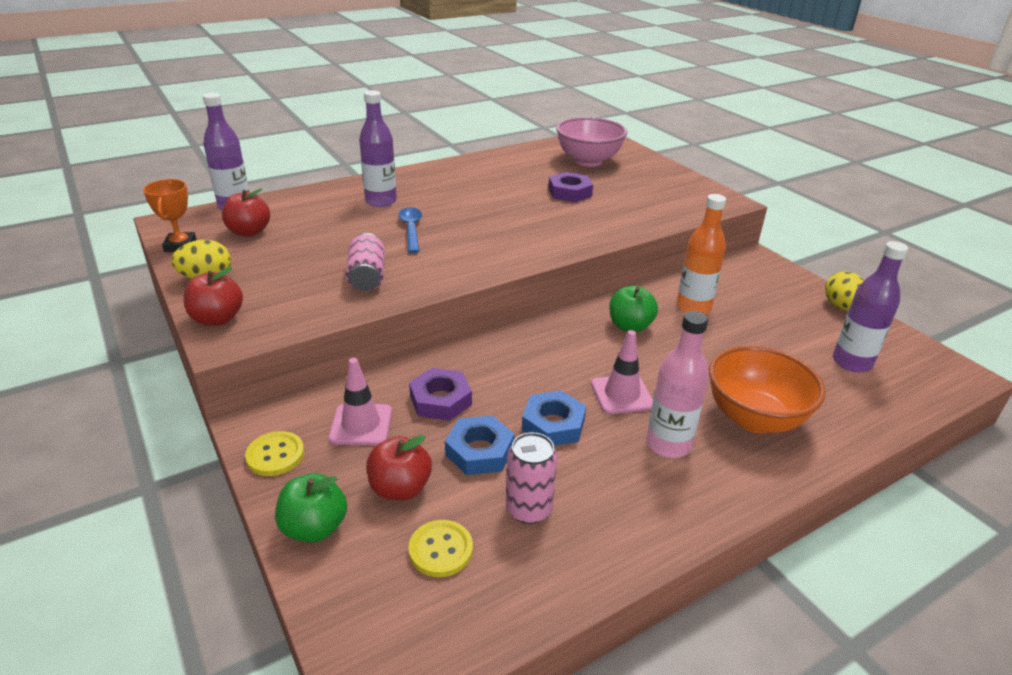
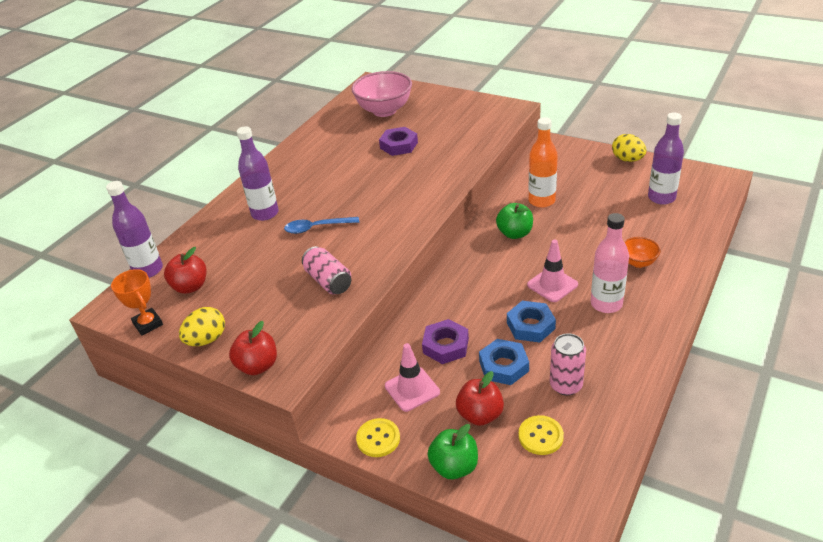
camera: 25 degrees left, 5 degrees up
blue spoon [398,207,422,253] -> blue spoon turned 60 degrees counterclockwise [284,217,359,234]
orange bowl [709,346,826,433] -> orange bowl [624,237,661,268], size x0.51

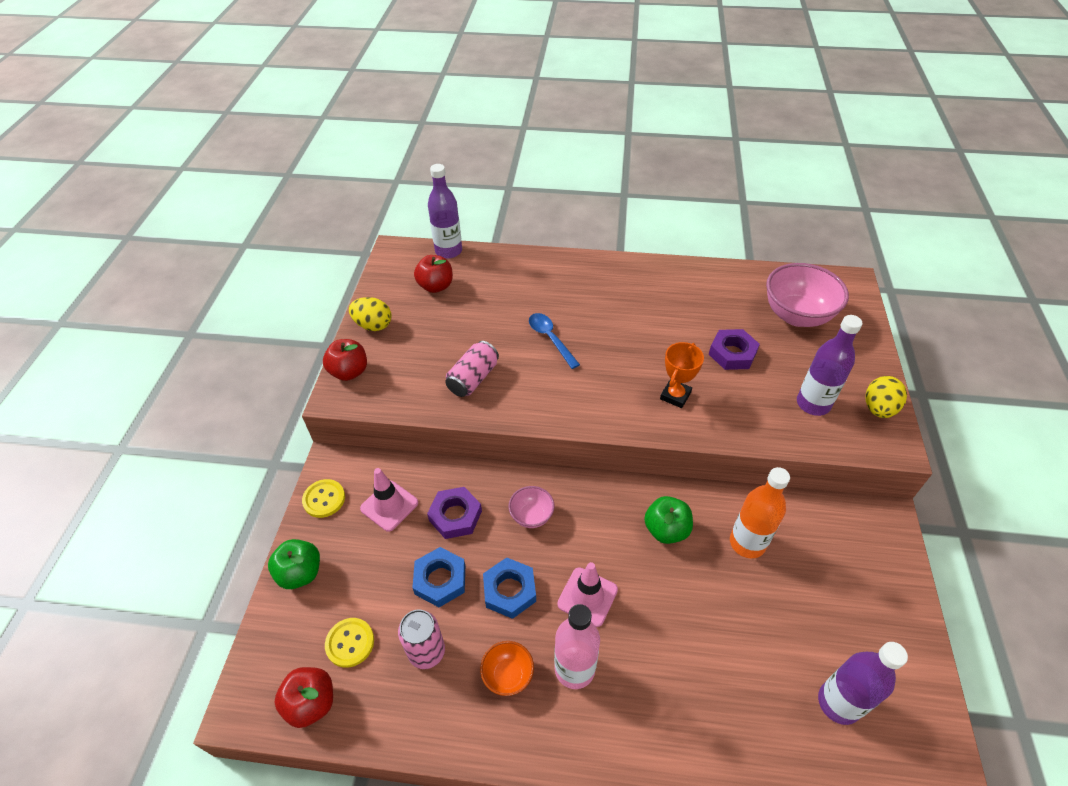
camera: 65 degrees right, 10 degrees up
orange trophy [111,269,163,336] -> orange trophy moved to [660,342,704,408]
purple bottle [237,126,279,221] -> purple bottle moved to [797,315,862,416]
red apple [456,371,504,426] -> red apple moved to [274,667,333,728]
yellow egg [612,134,646,162] -> yellow egg moved to [866,376,907,418]
orange bowl [624,237,661,268] -> orange bowl moved to [480,641,534,696]
none -> pink bowl [509,486,554,528]

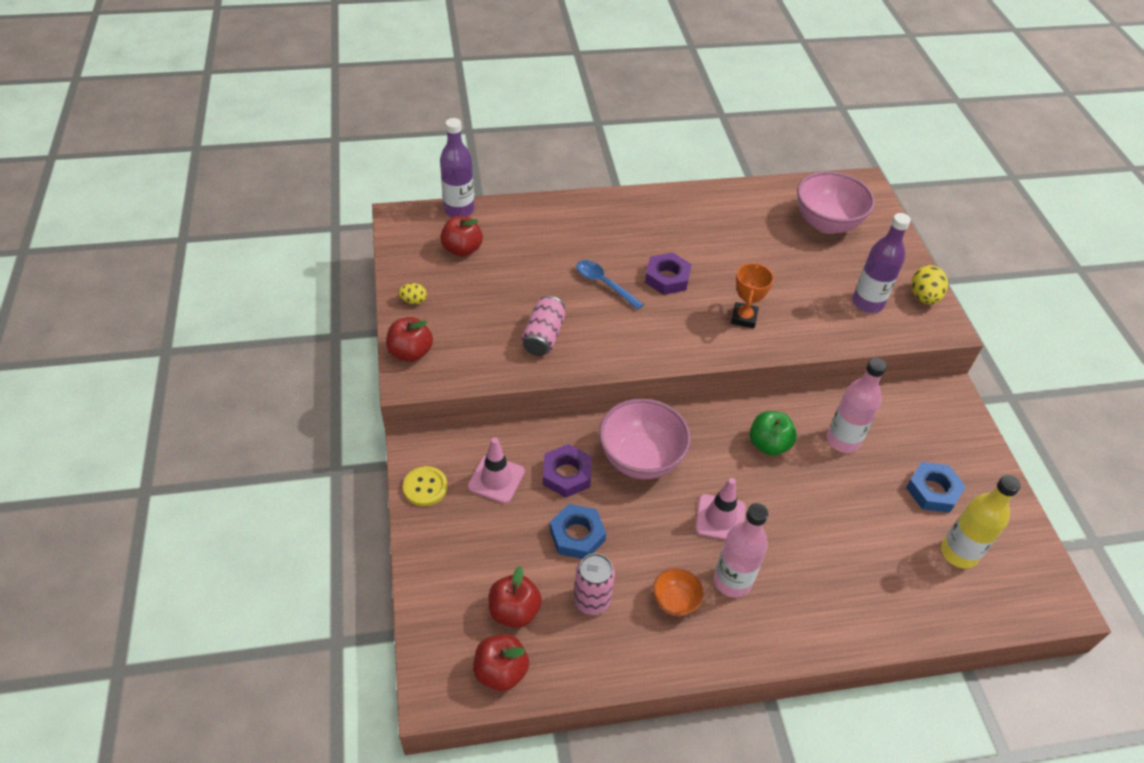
camera: 20 degrees left, 0 degrees up
green apple [268,539,320,589] -> none
yellow button [325,618,374,668] -> red apple [489,566,542,628]
yellow egg [349,297,391,331] -> yellow egg [398,283,427,304], size x0.60
blue nut [483,557,536,619] -> blue nut moved to [906,462,966,513]
pink bowl [509,486,554,528] -> pink bowl [599,398,691,479], size x1.97
purple nut [709,329,760,370] -> purple nut moved to [645,252,692,295]
orange bottle [730,467,790,558] -> pink bottle [827,358,887,453]
purple bottle [818,642,908,725] -> yellow bottle [941,475,1021,569]

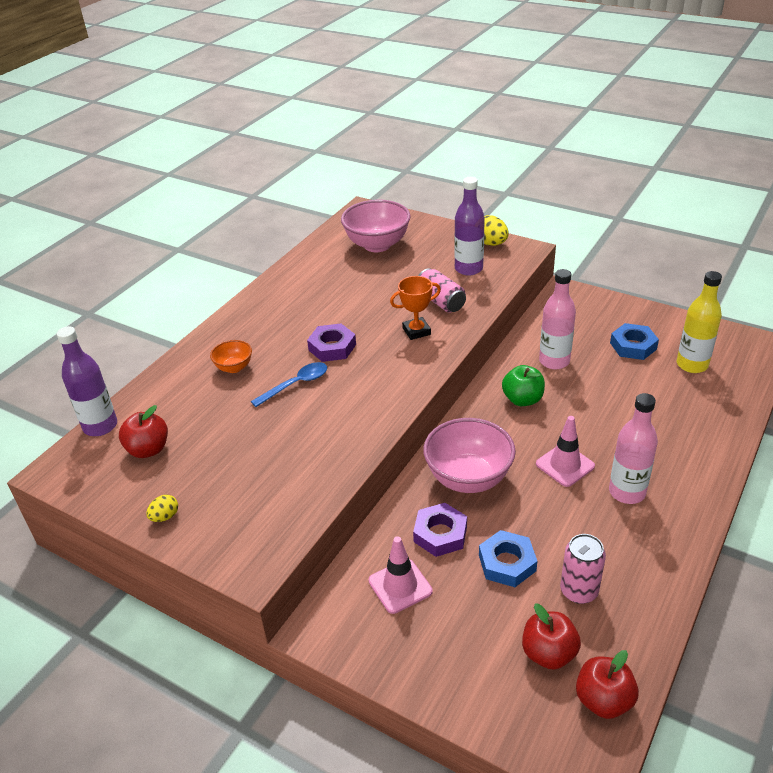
camera: 45 degrees left, 10 degrees down
red apple [386,317,433,362] -> none
yellow button [403,466,448,506] -> none
pink can [521,296,565,356] -> pink can moved to [418,268,466,313]
blue spoon [576,260,644,310] -> blue spoon turned 150 degrees clockwise [251,362,327,407]
orange bowl [653,568,704,616] -> orange bowl moved to [210,340,252,373]
orange trophy [731,263,774,328] -> orange trophy turned 75 degrees counterclockwise [390,276,441,340]

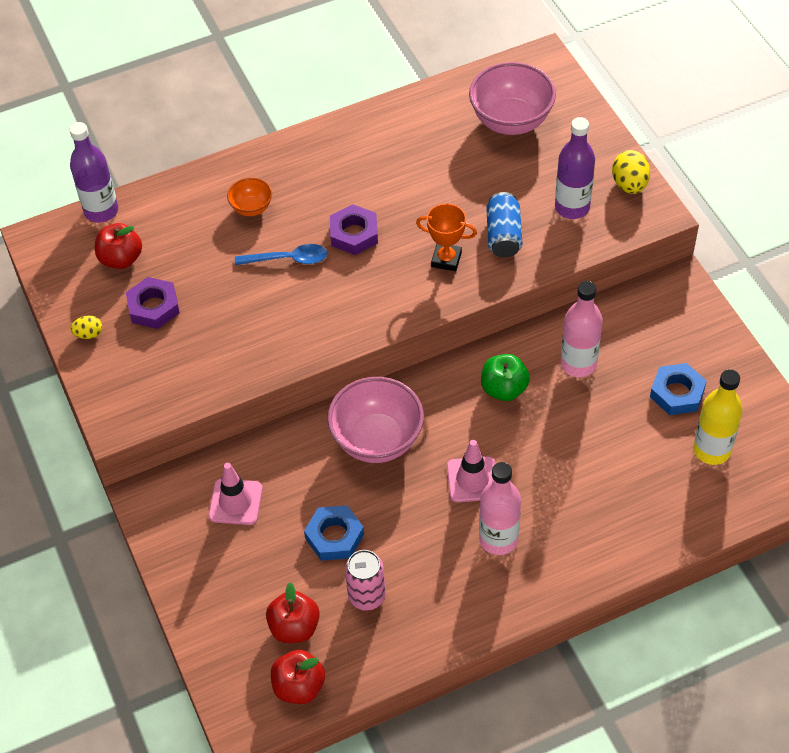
camera: 35 degrees right, 15 degrees up
purple nut [413,503,467,557] -> purple nut moved to [126,277,180,329]
pink can [418,268,466,313] -> blue can [486,192,522,257]

